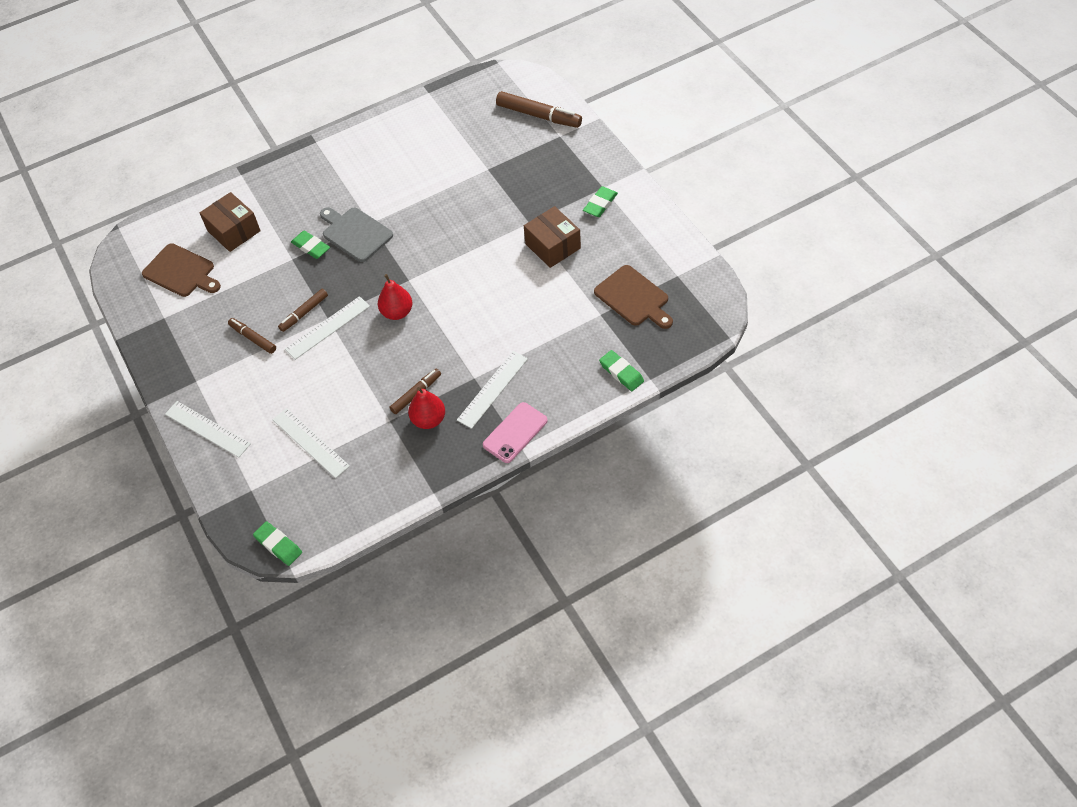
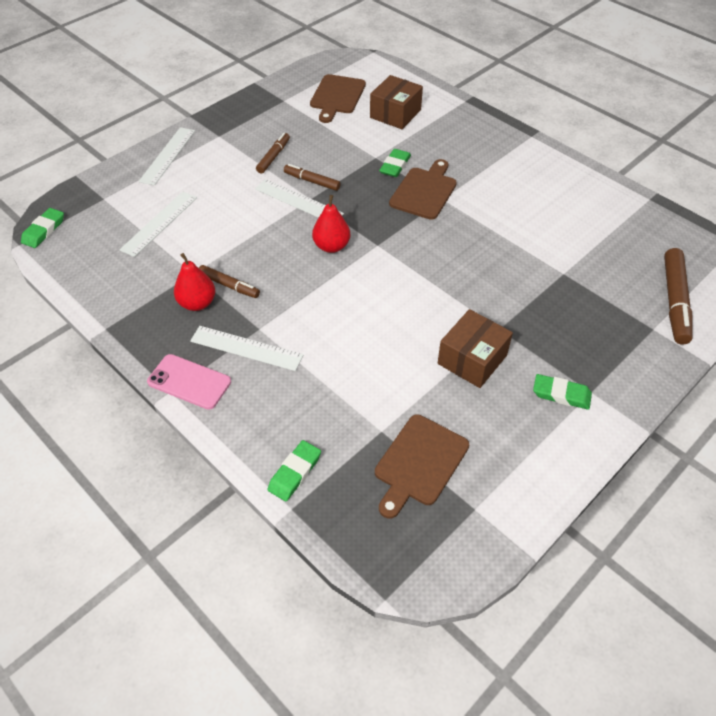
camera: 70 degrees right, 5 degrees down
grey cutting board [320,207,393,262] -> brown cutting board [389,159,457,220]

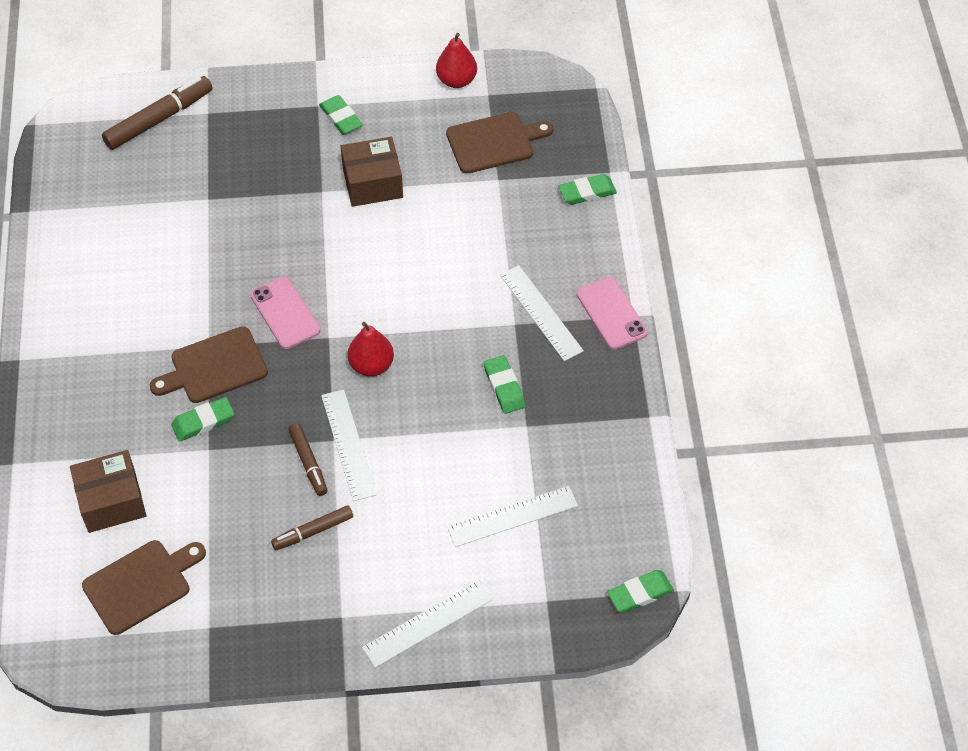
camera: 140 degrees left, 5 degrees up
red pear [174,253,215,311] -> red pear moved to [436,33,477,88]
brown marker [199,265,260,298] -> green eraser [484,355,526,414]
none -> pink phone [250,277,320,349]

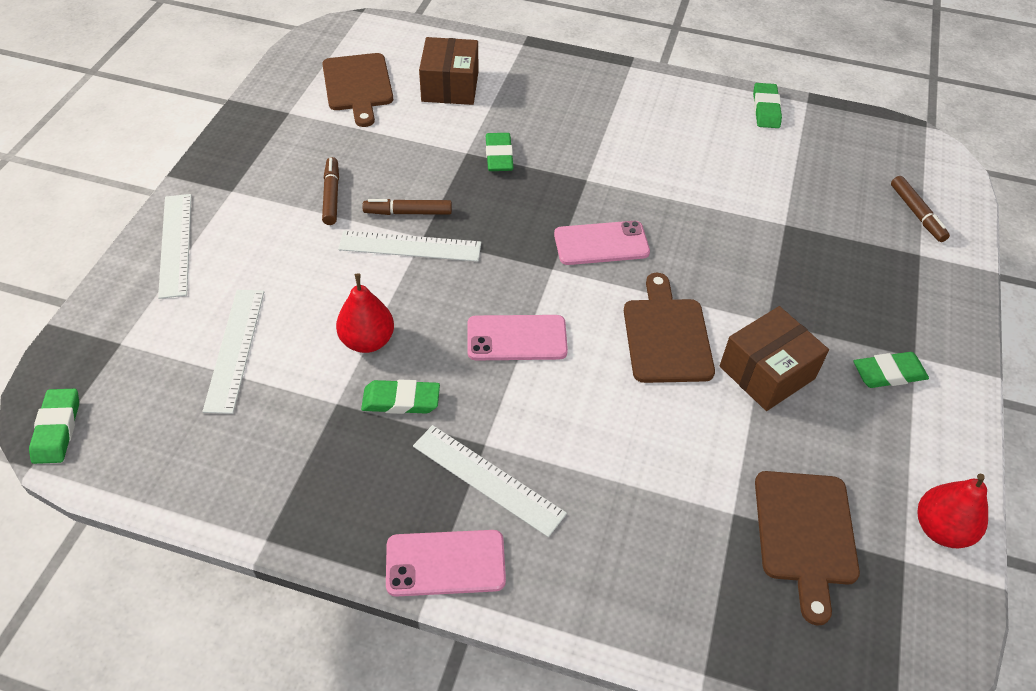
camera: 110 degrees right, 5 degrees down
brown marker [102,76,213,150] -> brown marker [891,176,950,242], size x0.60
brown cutting board [150,326,268,403] -> brown cutting board moved to [624,273,715,383]
brown box [341,137,403,207] -> brown box turned 45 degrees clockwise [720,306,829,411]
red pear [348,322,394,377] -> red pear moved to [336,273,394,353]
white ruler [500,265,584,361] -> white ruler turned 45 degrees clockwise [413,425,567,537]
green eraser [558,174,617,205] -> green eraser moved to [753,83,782,128]
none -> pink phone [467,315,568,360]

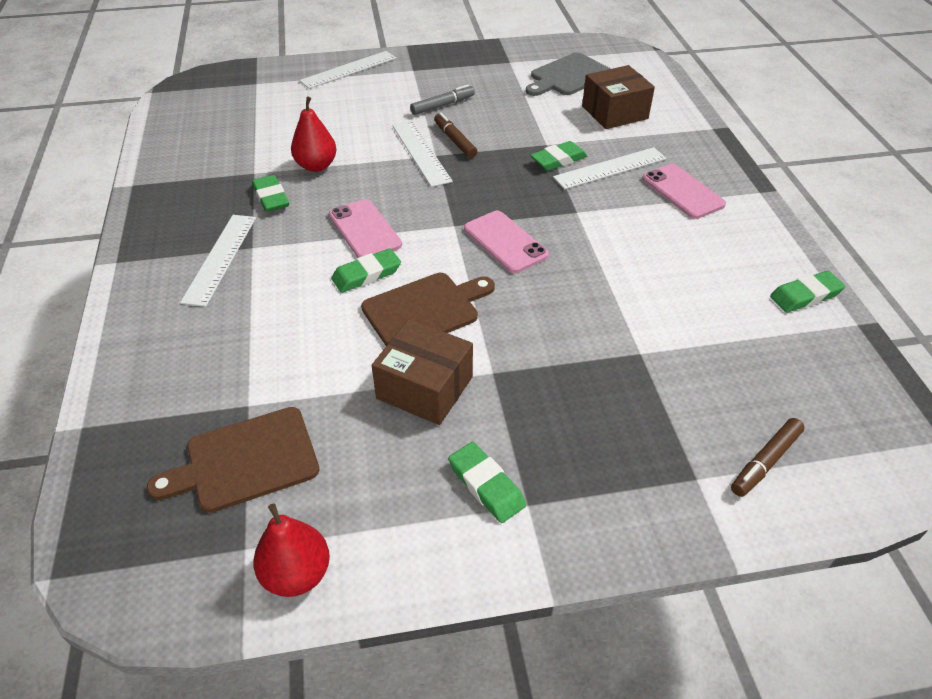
camera: 65 degrees right, 5 degrees down
green eraser [29,389,79,464] -> green eraser moved to [331,248,401,293]
white ruler [202,290,264,414] -> white ruler moved to [553,147,667,189]
brown cutting board [322,53,393,127] -> grey cutting board [526,53,611,96]
brown marker [322,157,339,225] -> grey marker [410,84,475,115]
pink phone [386,530,506,597] -> pink phone moved to [642,164,726,219]

